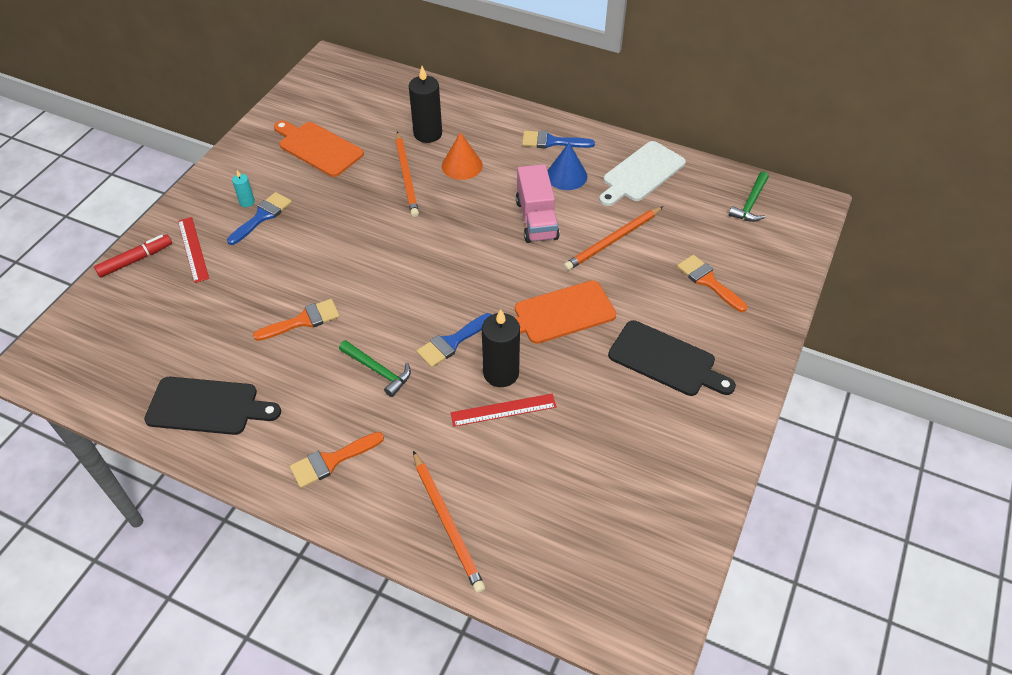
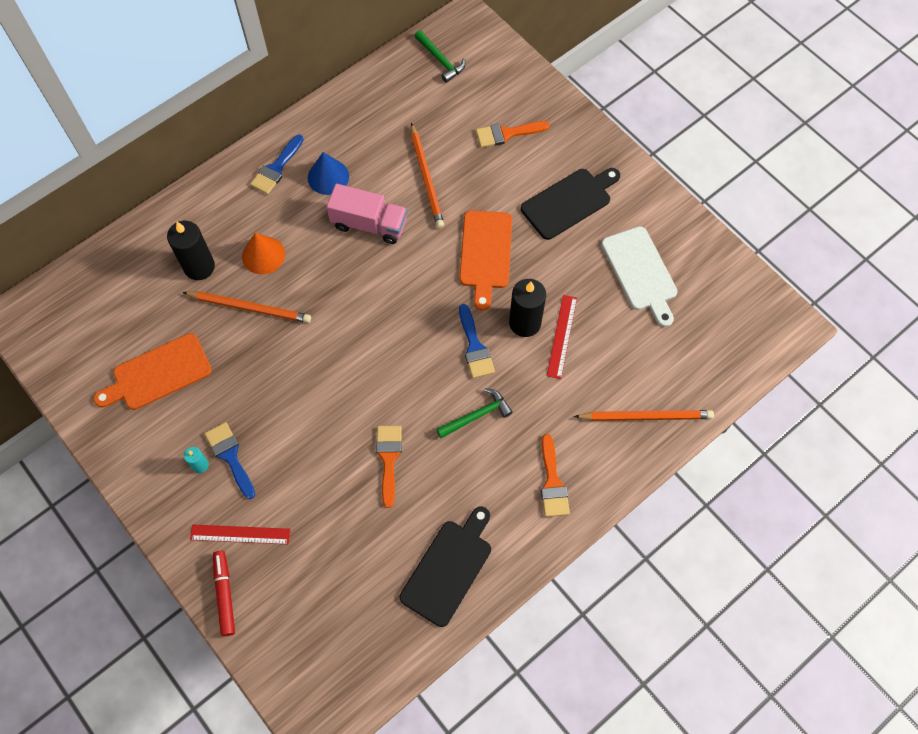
camera: 65 degrees left, 15 degrees up
white cutting board [599,141,686,206] -> white cutting board moved to [601,226,677,327]

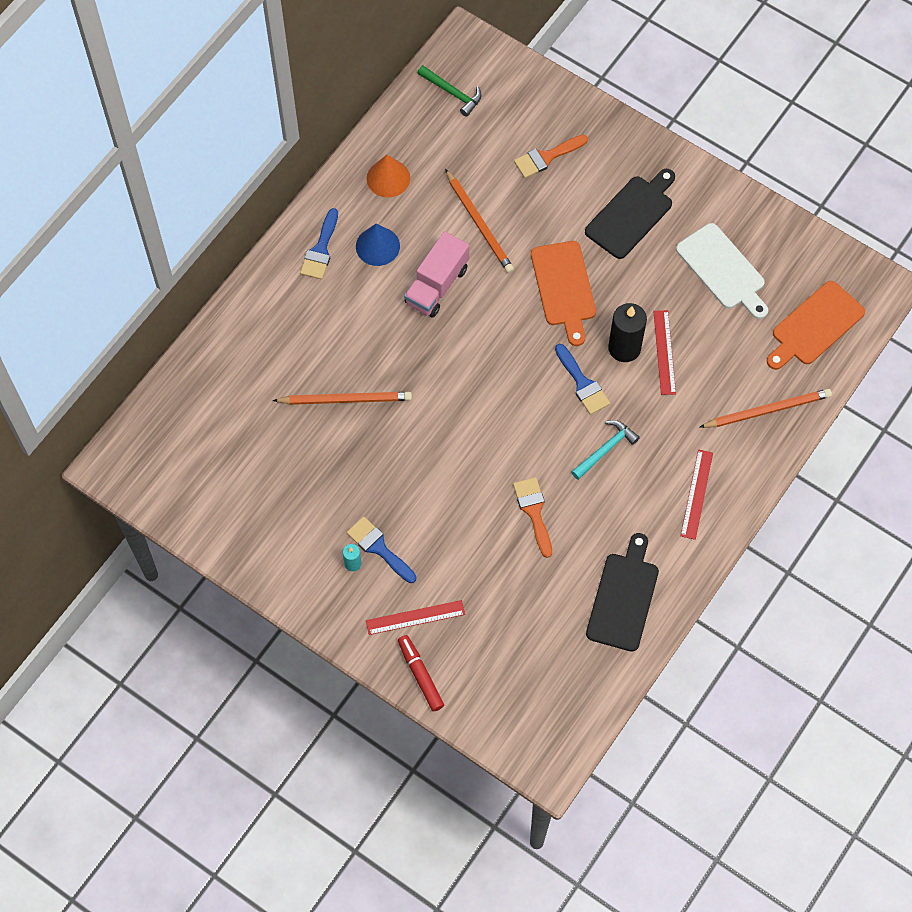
camera: 15 degrees left, 0 degrees up
orange cutting board [93,333,212,410] -> orange cutting board moved to [767,281,865,370]
black candle [167,221,215,280] -> none
orange cone [242,233,285,275] -> orange cone moved to [367,155,410,197]
pink truck [326,184,407,244] -> pink truck turned 120 degrees clockwise [404,231,469,317]
green hammer [436,388,513,438] -> turquoise hammer [571,420,640,480]
orange brush [541,434,570,517] -> red ruler [681,449,713,540]

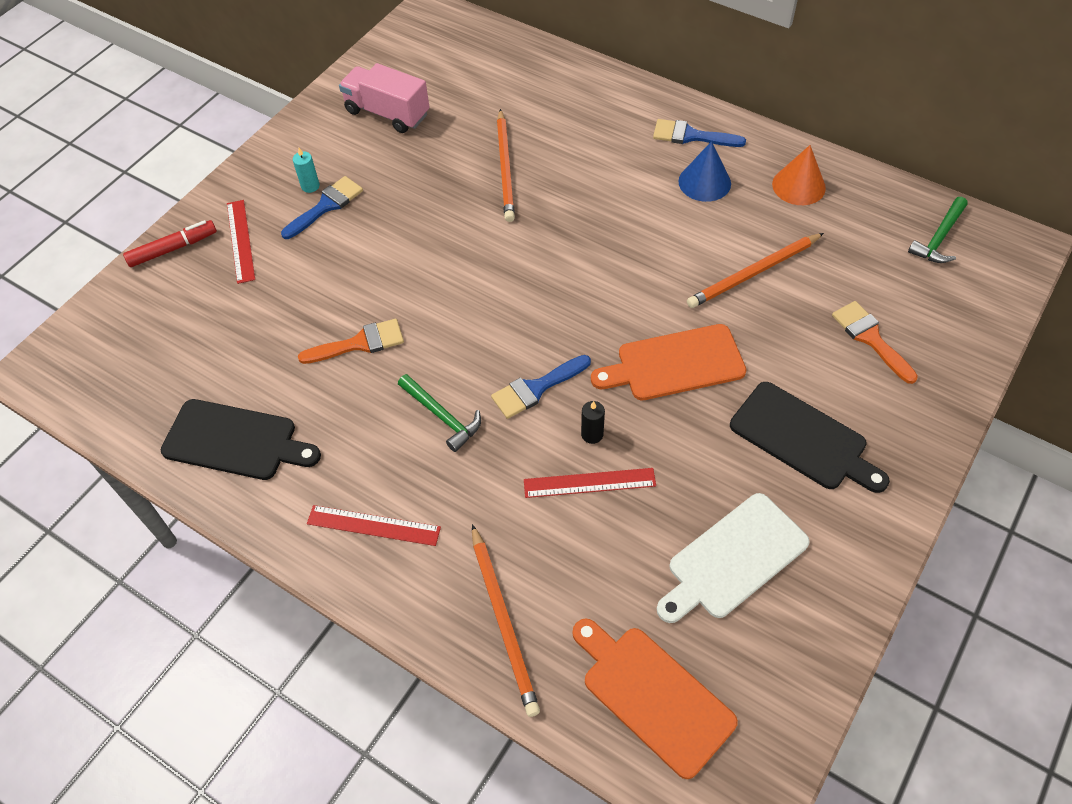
camera: 90 degrees right, 10 degrees down
pink truck [404,231,469,317] -> pink truck moved to [339,63,429,133]
turquoise hammer [571,420,640,480] -> green hammer [398,374,481,452]
black candle [608,303,647,362] -> black candle [581,401,605,444], size x0.50

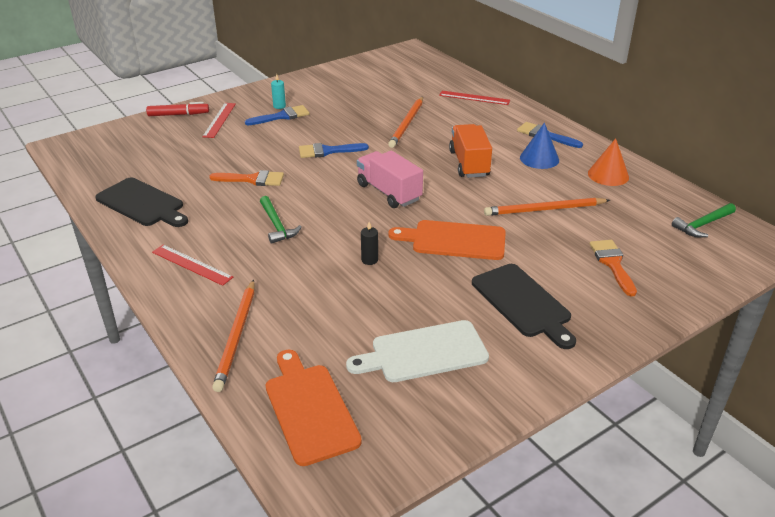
camera: 20 degrees right, 20 degrees down
pink truck [339,63,429,133] -> pink truck moved to [357,150,423,208]
blue brush [491,355,591,419] -> blue brush moved to [299,143,369,158]
red ruler [524,468,656,498] -> red ruler moved to [439,91,510,105]
none -> orange truck [449,124,492,178]

